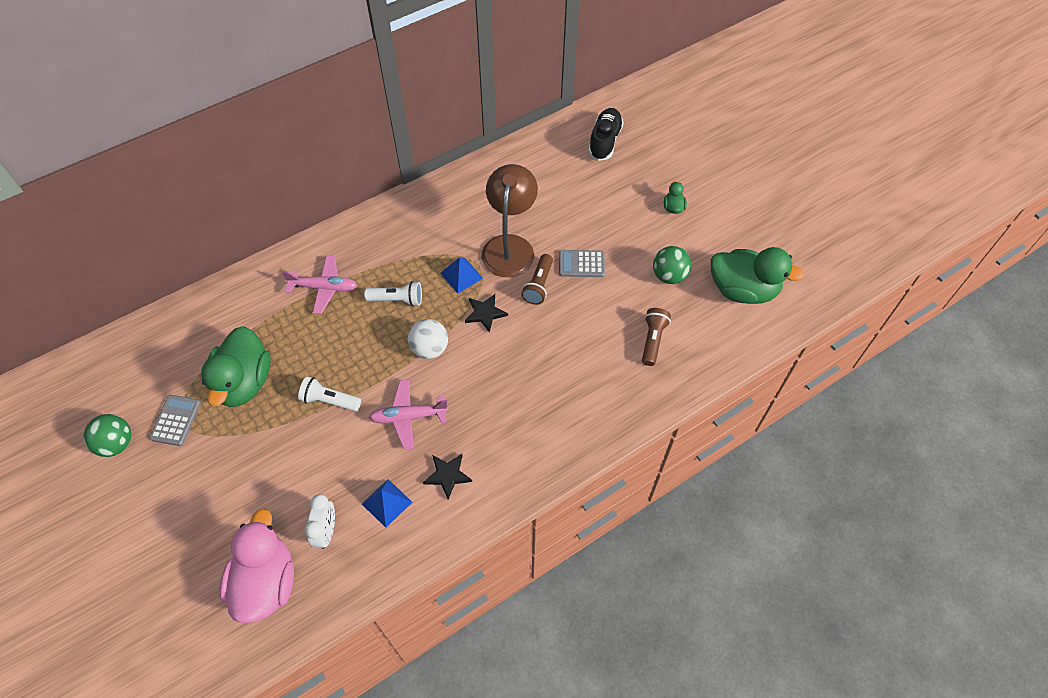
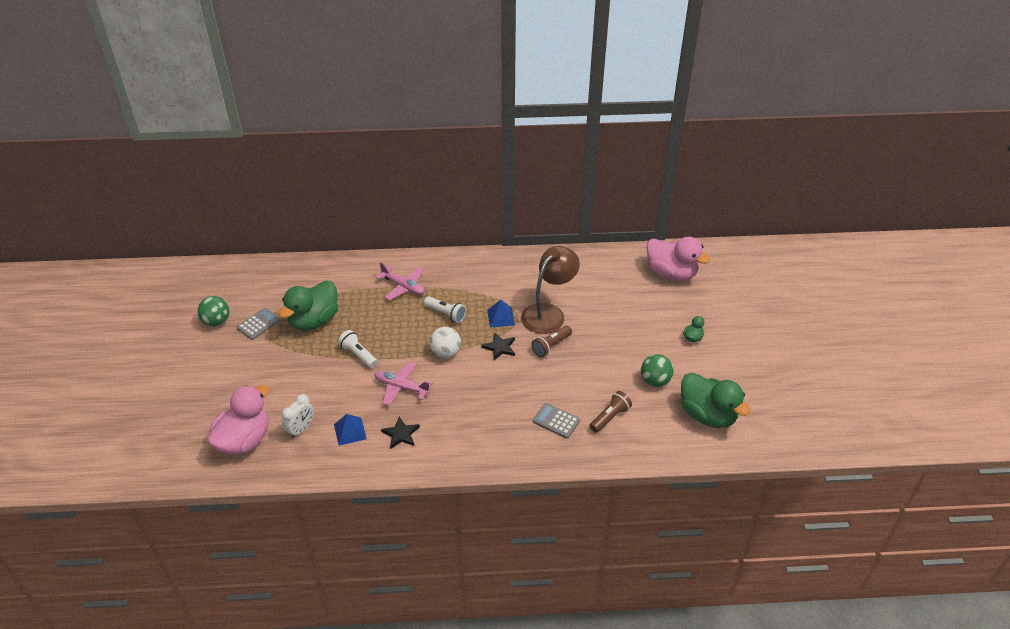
camera: 30 degrees right, 15 degrees down
grey calculator [559,250,605,277] -> grey calculator moved to [533,403,580,439]
black shoe [588,108,624,161] -> pink duck [646,237,710,281]

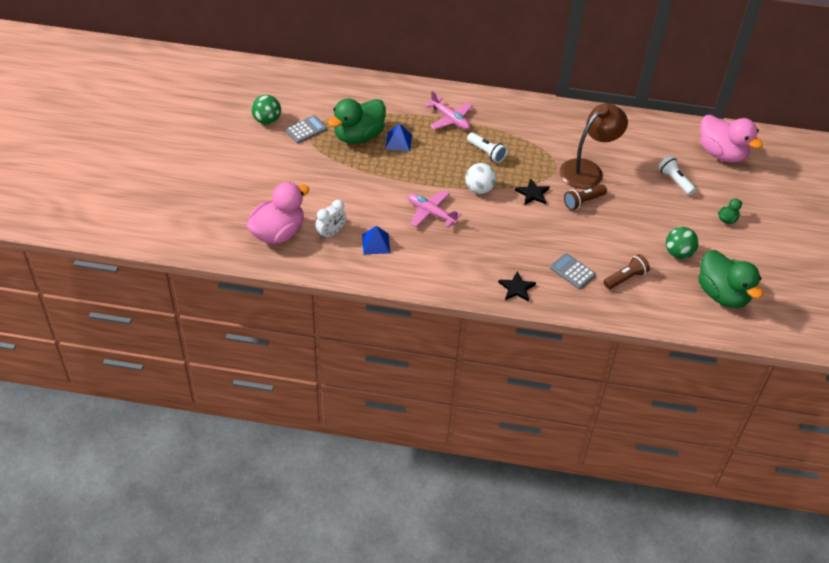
camera: 10 degrees right, 5 degrees up
white flashlight [338,330,377,368] -> white flashlight moved to [658,156,696,195]
black star [381,416,420,449] -> black star moved to [498,271,536,302]
blue pyramid [487,300,515,328] -> blue pyramid moved to [385,123,412,151]

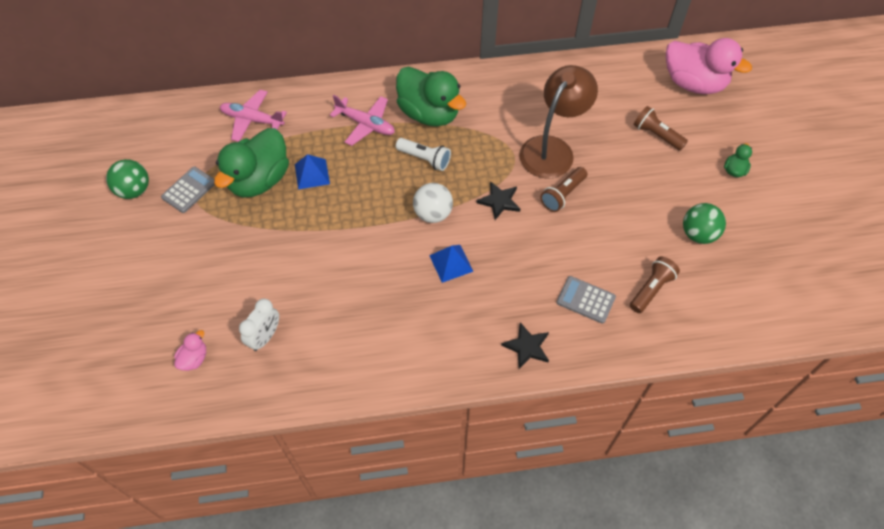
camera: 15 degrees left, 10 degrees up
pink duck [247,182,309,244] -> pink duck [174,330,206,371], size x0.43
blue pyramid [362,226,390,254] -> blue pyramid moved to [429,245,474,283]
pink plane [408,190,462,228] -> pink plane moved to [220,90,287,142]
white flashlight [658,156,696,195] -> brown flashlight [634,106,688,151]
green duck [698,250,763,308] -> green duck moved to [396,67,466,127]

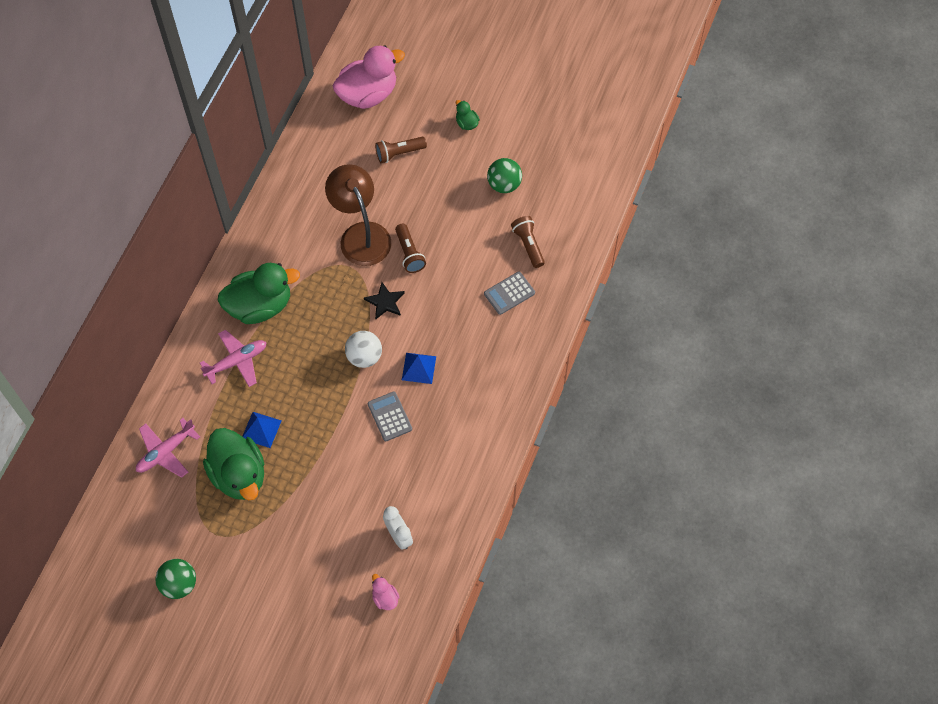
camera: 60 degrees left, 5 degrees up
grey calculator [161,167,215,213] -> grey calculator moved to [368,391,412,441]
white flashlight [396,138,451,171] -> none
black star [501,322,549,369] -> none

